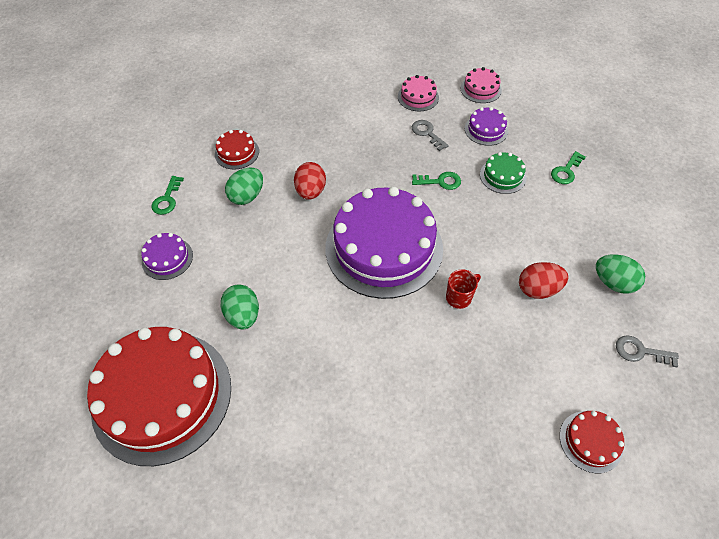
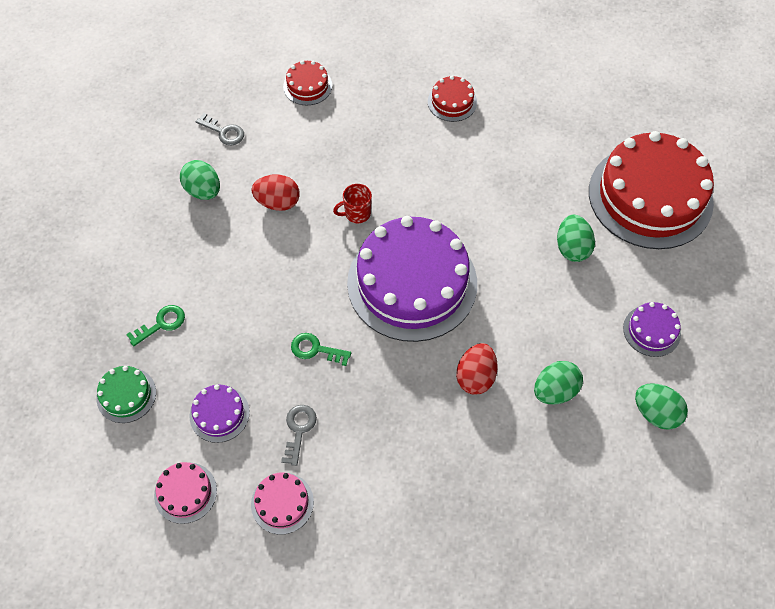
camera: 165 degrees left, 5 degrees up
green key [151,176,184,215] -> green egg [635,383,688,430]
red cake [215,130,259,169] -> red cake moved to [428,76,477,122]
grey key [412,120,449,151] -> grey key turned 150 degrees counterclockwise [281,405,317,466]
green cake [480,152,526,194] -> green cake moved to [96,366,156,423]

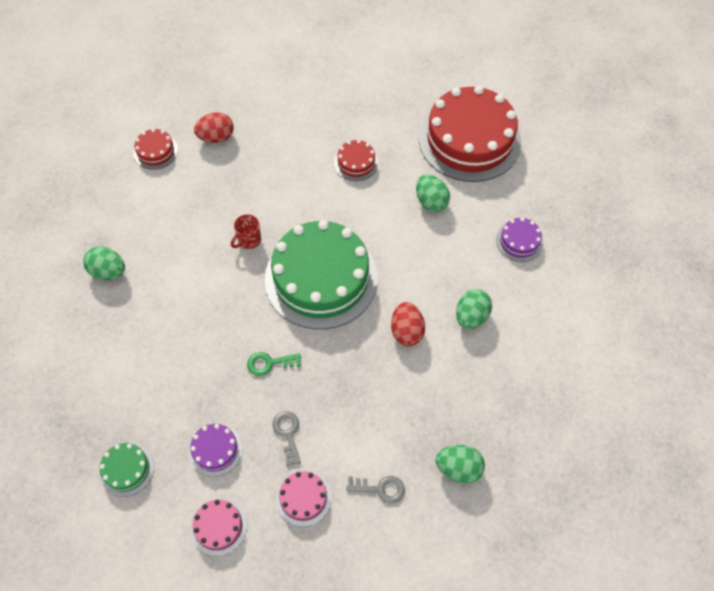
camera: 25 degrees left, 0 degrees up
green key [126,305,185,346] -> none
grey key [196,113,244,145] -> grey key moved to [346,476,405,504]
red egg [252,174,300,211] -> red egg moved to [194,112,234,143]
purple cake [347,216,477,342] -> green cake [265,220,378,329]
red cake [428,76,477,122] -> red cake moved to [334,140,379,181]
green egg [635,383,688,430] -> green egg moved to [436,445,485,483]

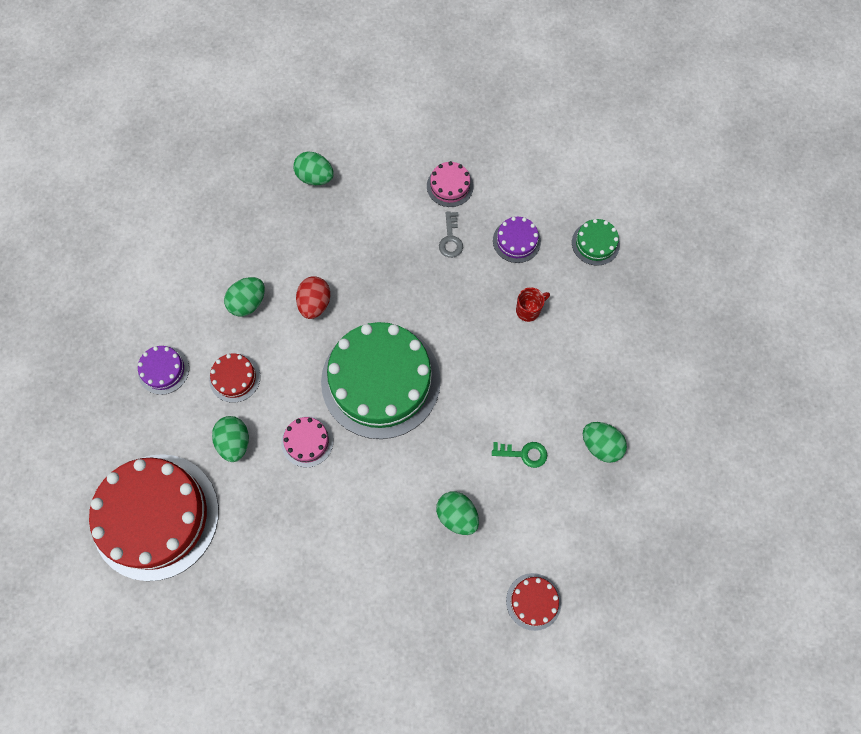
camera: 165 degrees left, 10 degrees up
pink cake [191,498,247,556] -> pink cake moved to [281,416,333,467]
red egg [194,112,234,143] -> none
red mug [231,214,261,249] -> red mug moved to [516,287,550,322]
green key [247,352,301,376] -> green key moved to [492,442,547,468]
red cake [334,140,379,181] -> red cake moved to [209,354,260,403]
grey key [346,476,405,504] -> none
none -> green egg [436,491,479,535]

